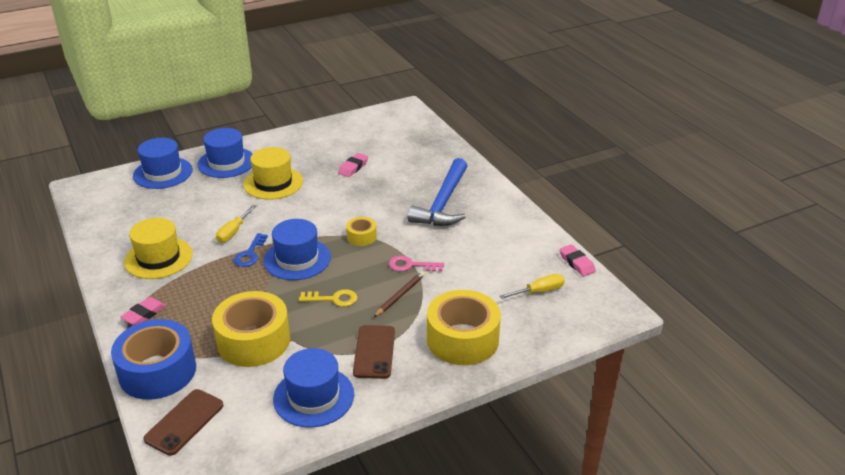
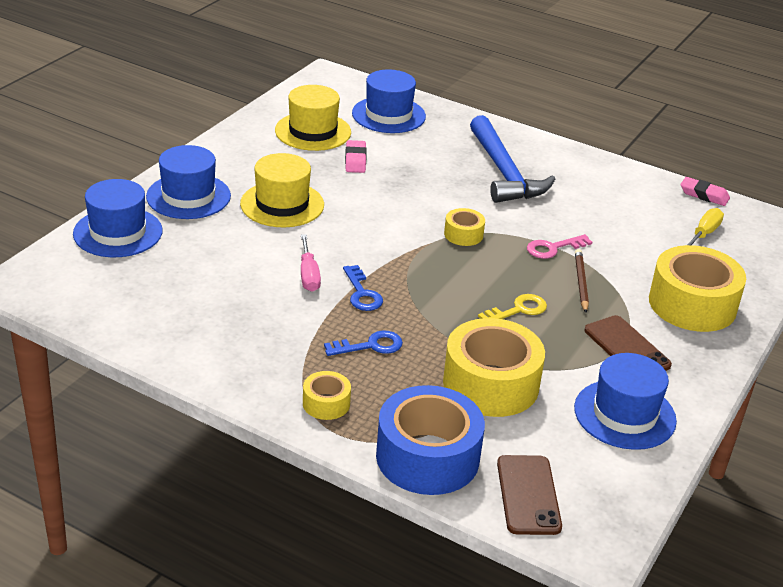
camera: 35 degrees left, 0 degrees up
pink eraser [120,297,166,325] -> yellow tape [303,371,351,420]
yellow hat [124,218,193,279] -> yellow hat moved to [275,85,351,151]
yellow screwdriver [216,205,257,243] -> pink screwdriver [301,234,321,292]
blue hat [264,219,331,280] -> blue hat moved to [352,69,426,133]
none -> blue key [324,330,403,356]

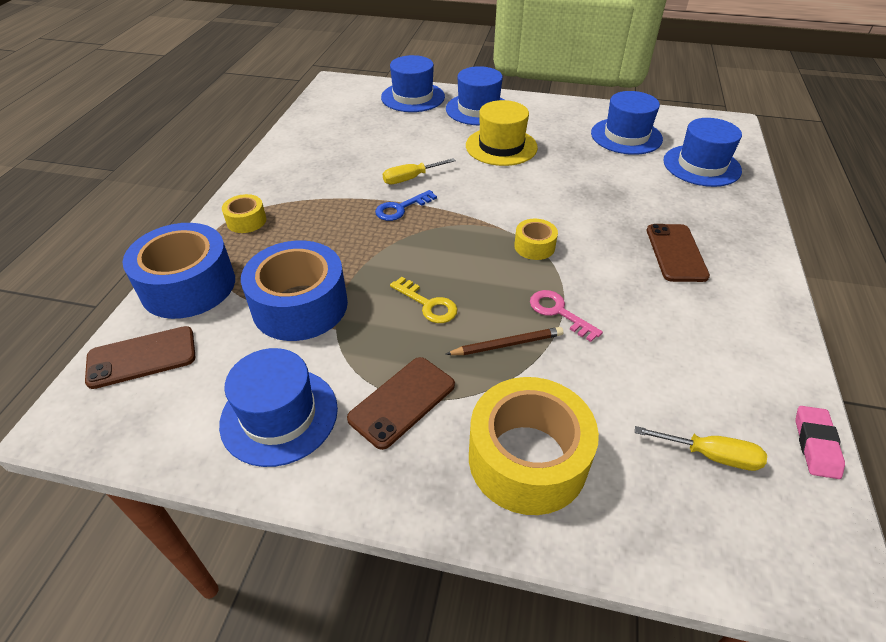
camera: 75 degrees right, 10 degrees up
yellow hat [275,85,351,151] -> blue hat [591,91,663,155]
pink screwdriver [301,234,321,292] -> yellow screwdriver [383,158,456,184]
blue key [324,330,403,356] -> none
pink eraser [345,140,367,173] -> none
yellow tape [443,318,545,417] -> blue tape [241,241,348,341]
blue hammer [470,115,555,203] -> brown phone [647,224,710,282]

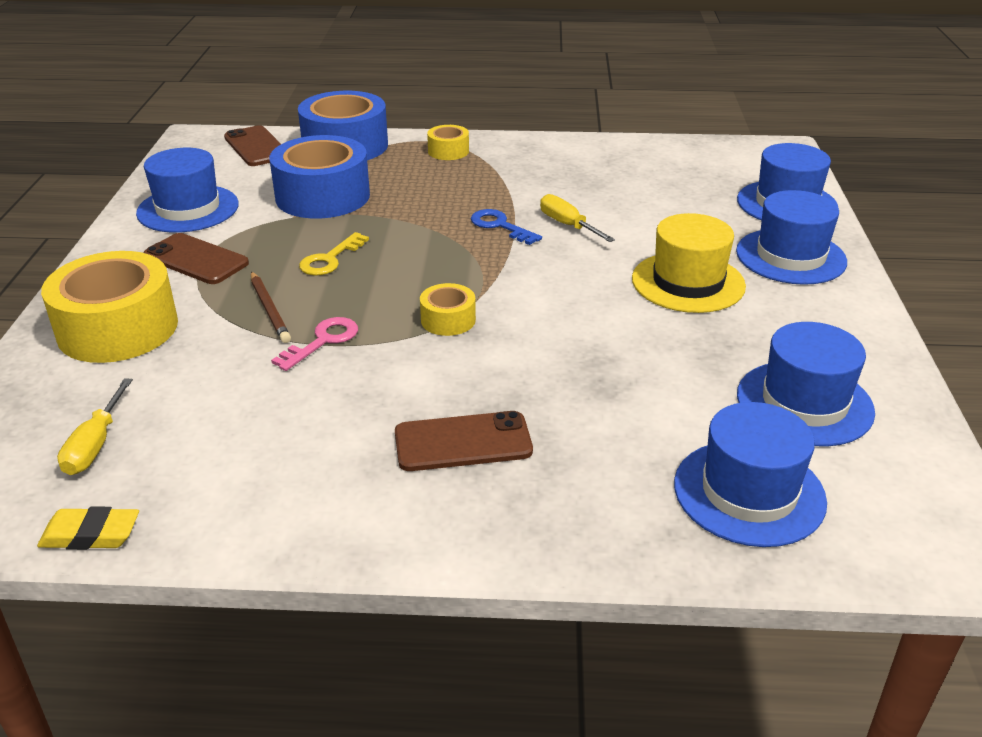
camera: 80 degrees right, 10 degrees down
pink eraser [796,406,845,479] -> yellow eraser [37,507,139,550]

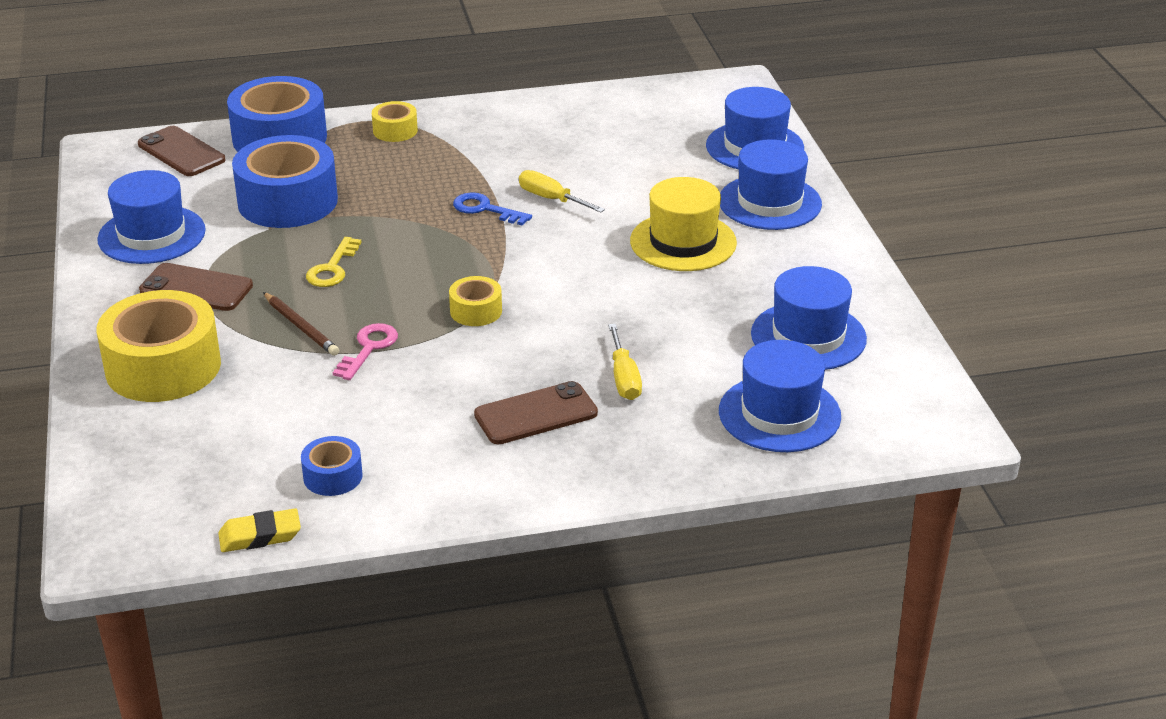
camera: 15 degrees left, 0 degrees up
yellow screwdriver [57,378,133,475] -> yellow screwdriver moved to [608,324,642,400]
none -> blue tape [301,436,363,496]

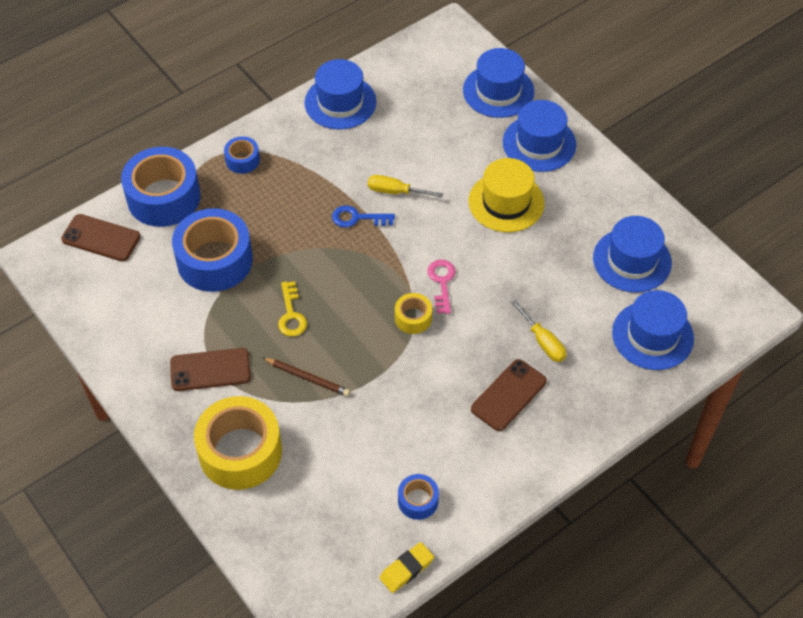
camera: 25 degrees left, 20 degrees up
blue hat [97,170,206,264] -> blue hat moved to [304,59,377,130]
pink key [333,323,398,380] -> pink key moved to [427,260,456,314]
yellow tape [372,101,418,142] -> blue tape [224,136,260,174]

